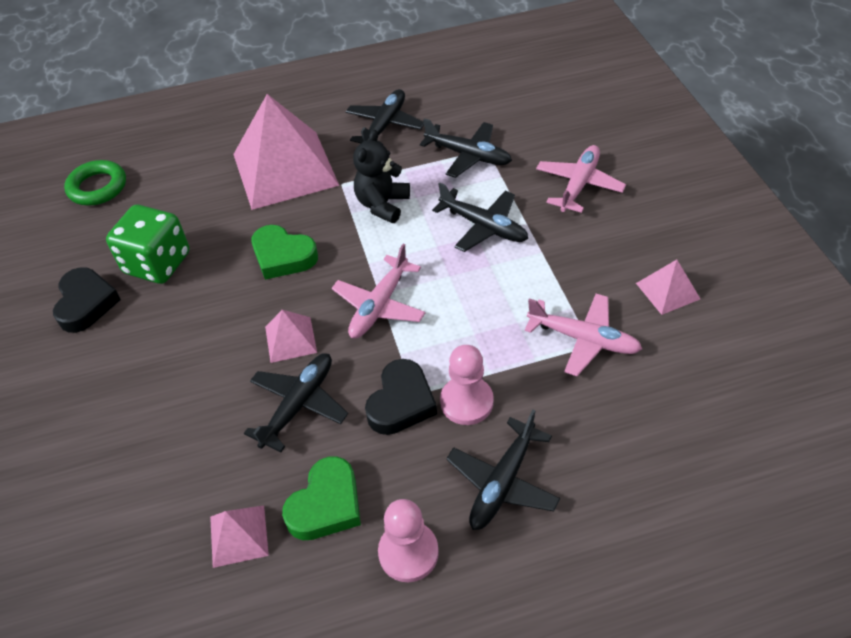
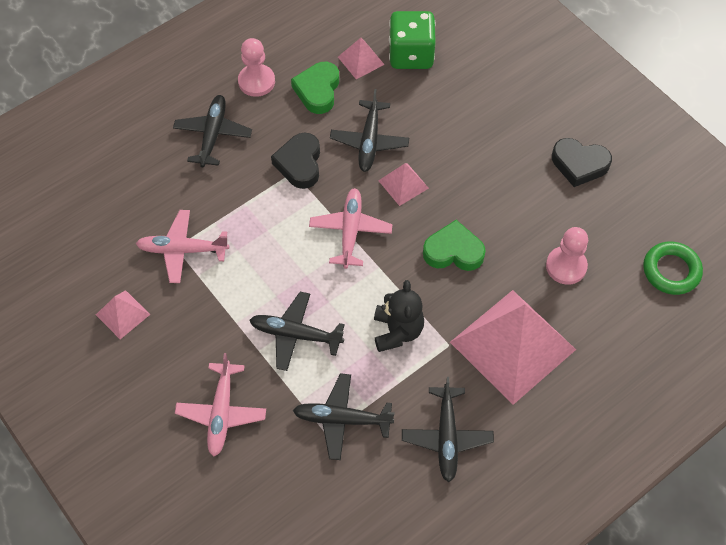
camera: 155 degrees right, 10 degrees up
black heart [53,267,121,333] -> black heart turned 45 degrees counterclockwise [552,138,612,187]
green dice [106,205,190,284] -> green dice moved to [389,11,436,69]
pink pawn [440,345,494,425] -> pink pawn moved to [546,227,588,285]

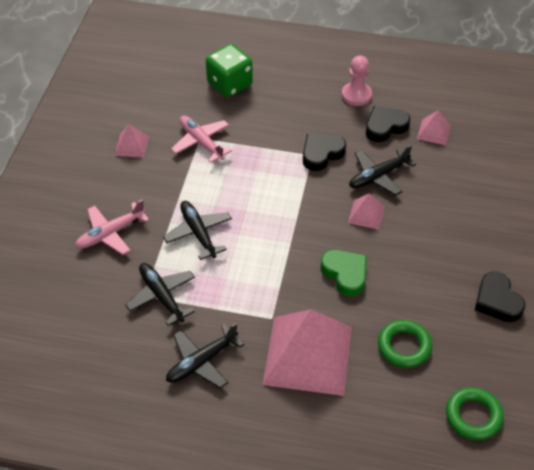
camera: 50 degrees right, 10 degrees down
black plane [173,95,252,168] -> none
green heart [291,62,339,114] -> black heart [366,106,410,142]
pink plane [309,188,392,269] -> none
black teddy bear [374,280,424,352] -> none
green dice [389,11,436,69] -> green dice moved to [206,44,253,98]
pink pawn [546,227,588,285] -> green ring [378,320,432,368]

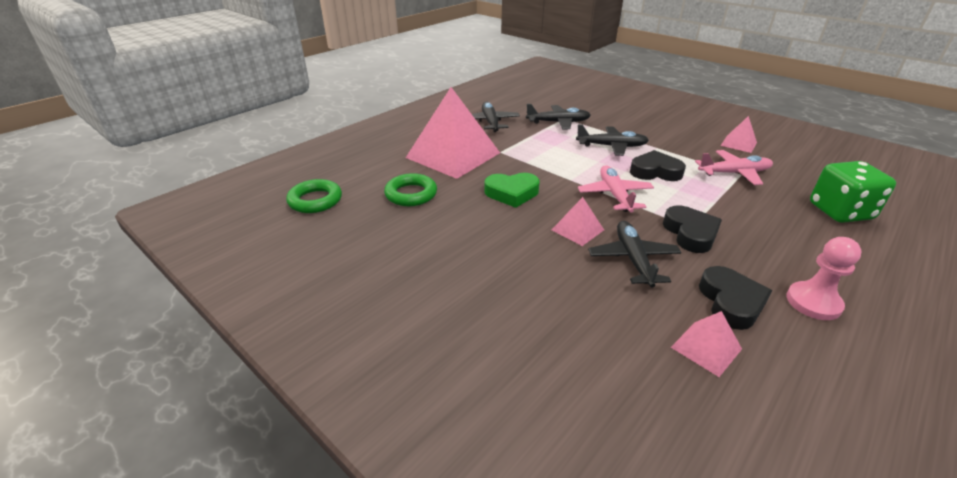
camera: 120 degrees right, 15 degrees down
pink plane [75,199,149,255] -> pink plane moved to [578,165,654,213]
black heart [475,272,525,322] -> black heart moved to [630,150,686,181]

